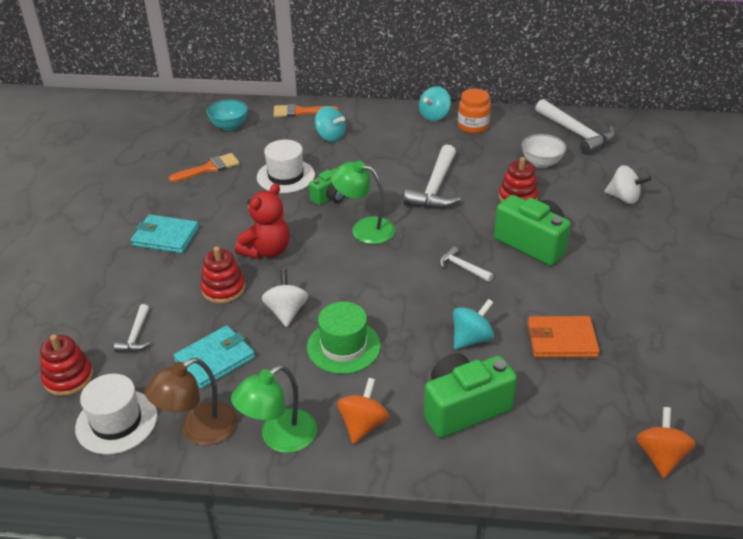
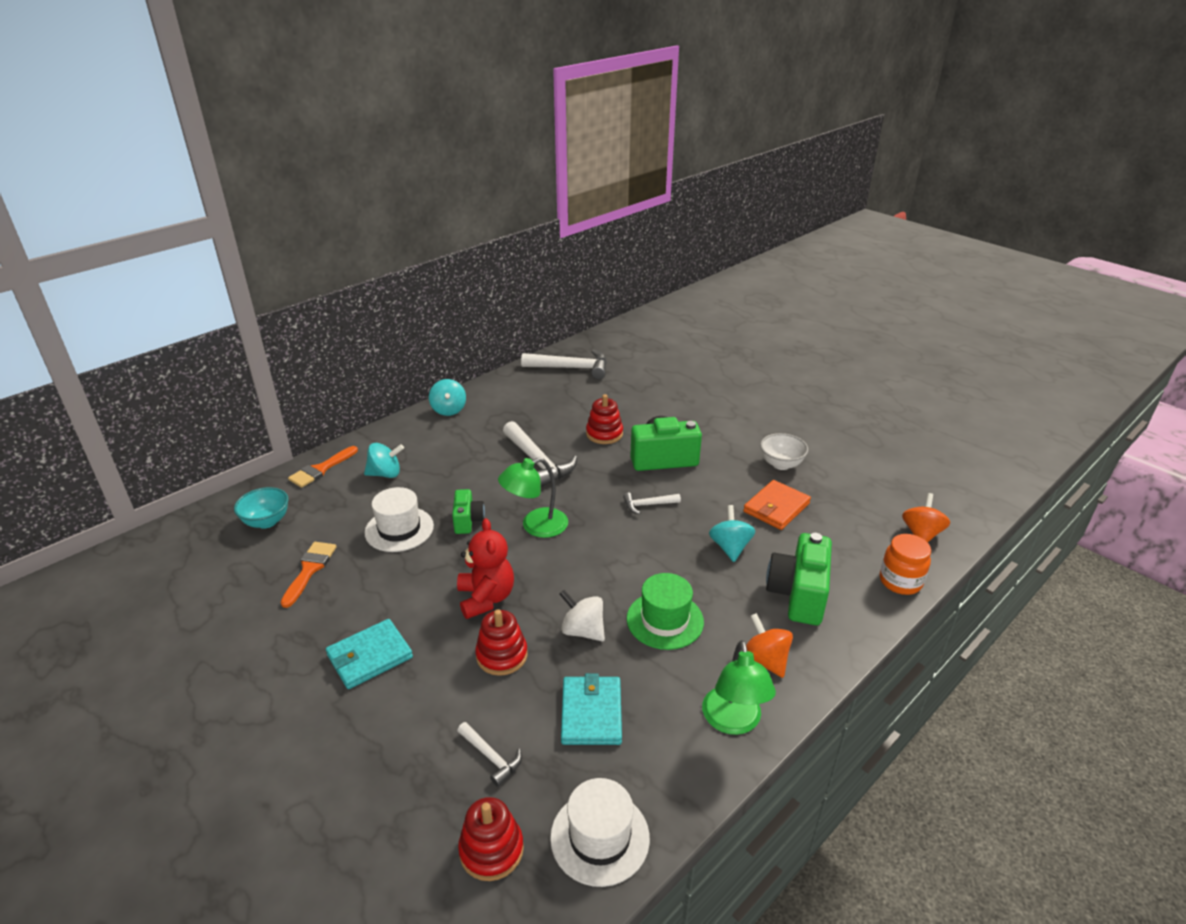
camera: 50 degrees left, 5 degrees down
brown lamp [145,358,238,445] -> none
orange jar [458,89,491,134] -> orange jar moved to [880,534,931,595]
white bowl [522,134,566,168] -> white bowl moved to [760,433,808,470]
white spinning top [604,165,652,204] -> none
orange spinning top [636,407,696,478] -> orange spinning top turned 60 degrees clockwise [902,493,950,542]

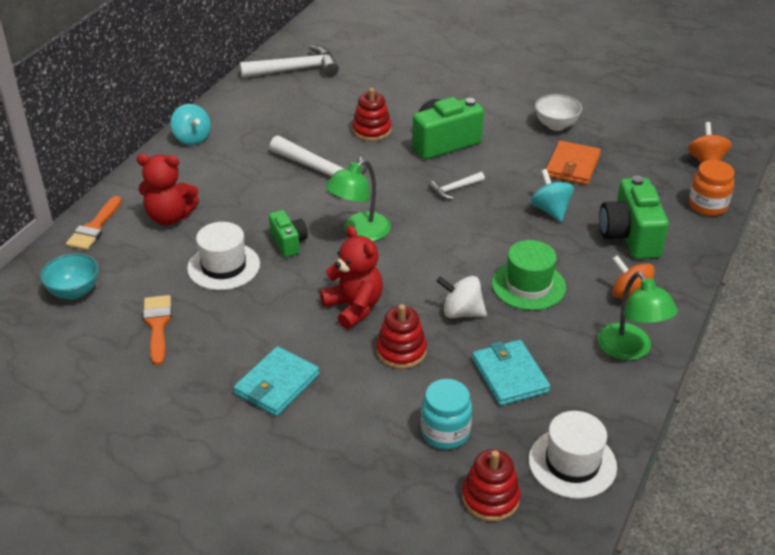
camera: 20 degrees left, 5 degrees up
turquoise spinning top [364,443,404,478] -> red teddy bear [136,154,199,225]
white hammer [457,722,522,787] -> turquoise jar [421,379,472,449]

